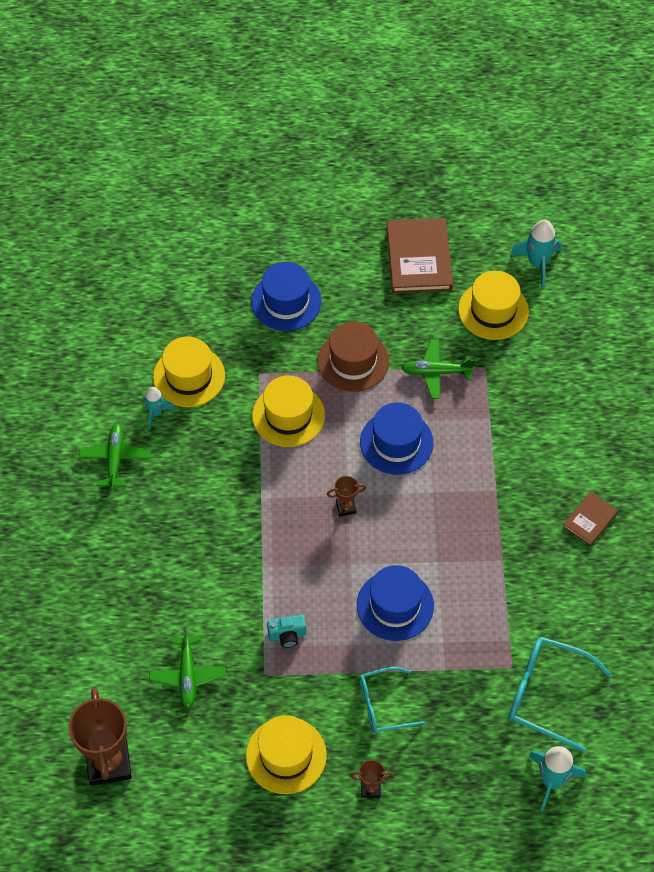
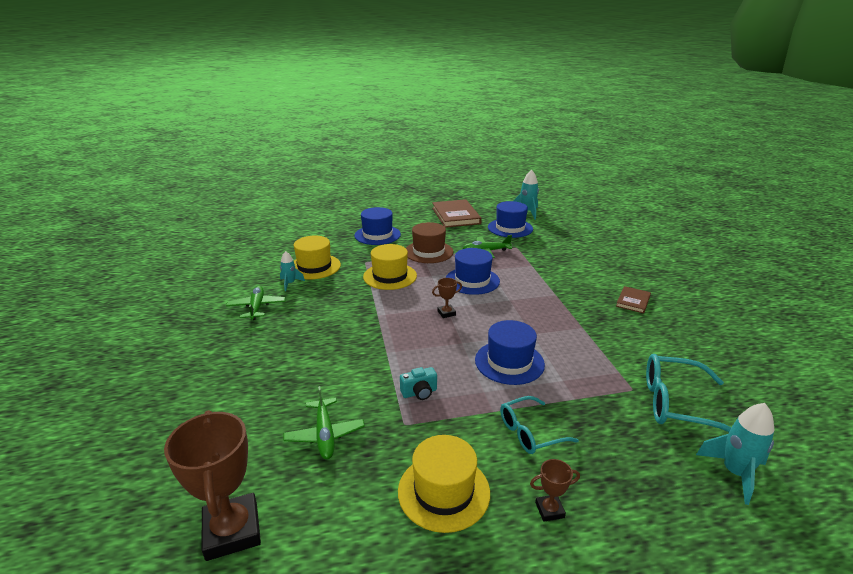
camera: 10 degrees left, 30 degrees down
yellow hat [458,270,529,340] -> blue hat [488,201,533,238]

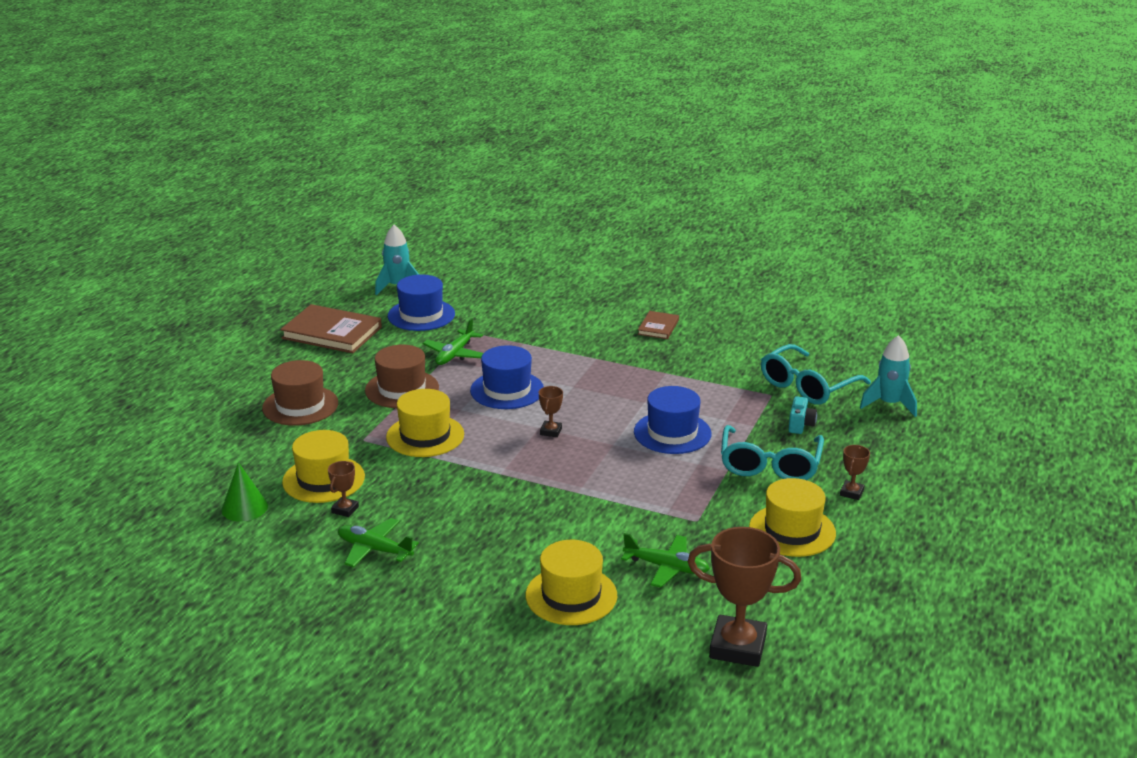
camera: 55 degrees left, 0 degrees up
turquoise rocket [280,251,305,291] -> brown trophy [328,461,359,517]
blue hat [354,207,401,245] -> brown hat [262,360,338,426]
turquoise camera [400,367,437,400] -> turquoise camera moved to [788,396,817,434]
turquoise glasses [500,396,579,454] -> turquoise glasses [721,425,824,480], size x1.52
brown book [616,286,651,313] -> brown book turned 45 degrees clockwise [638,311,679,339]
none -> green cone [221,462,268,522]
none -> yellow hat [526,540,617,625]

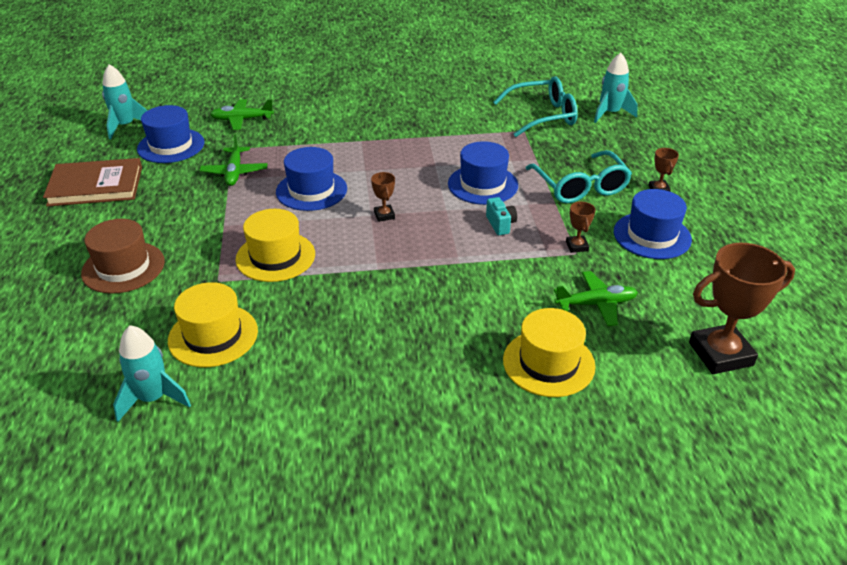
camera: 30 degrees left, 10 degrees up
green cone [221,462,268,522] -> turquoise rocket [113,325,191,422]
brown trophy [328,461,359,517] -> brown trophy moved to [566,201,596,253]
green plane [338,518,419,567] -> green plane moved to [210,99,274,130]
brown hat [365,345,439,408] -> none
brown book [638,311,679,339] -> none
yellow hat [749,478,836,557] -> blue hat [614,189,692,259]
turquoise glasses [761,344,871,405] -> turquoise glasses turned 120 degrees counterclockwise [493,76,578,137]
turquoise camera [788,396,817,434] -> turquoise camera moved to [486,197,517,235]

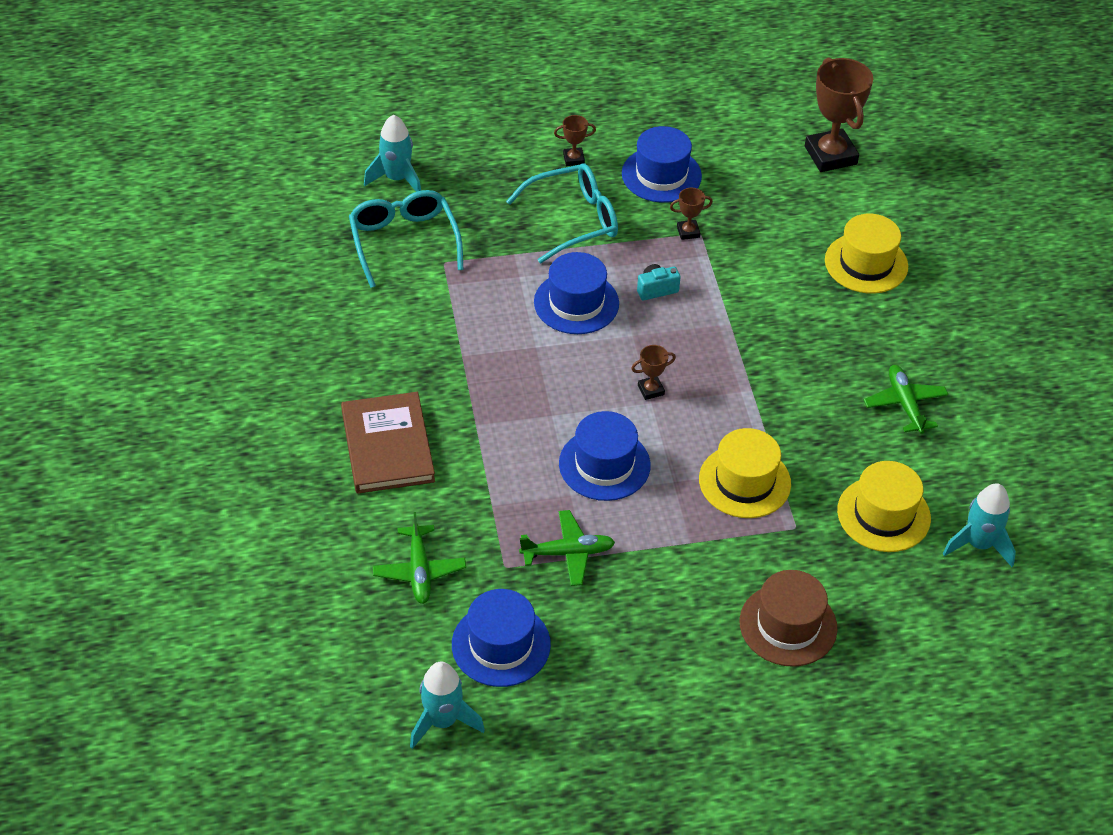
camera: 95 degrees left, 10 degrees up
brown book [43,158,142,206] -> brown book moved to [341,392,435,494]
green plane [554,271,638,326] -> green plane moved to [864,365,948,434]

